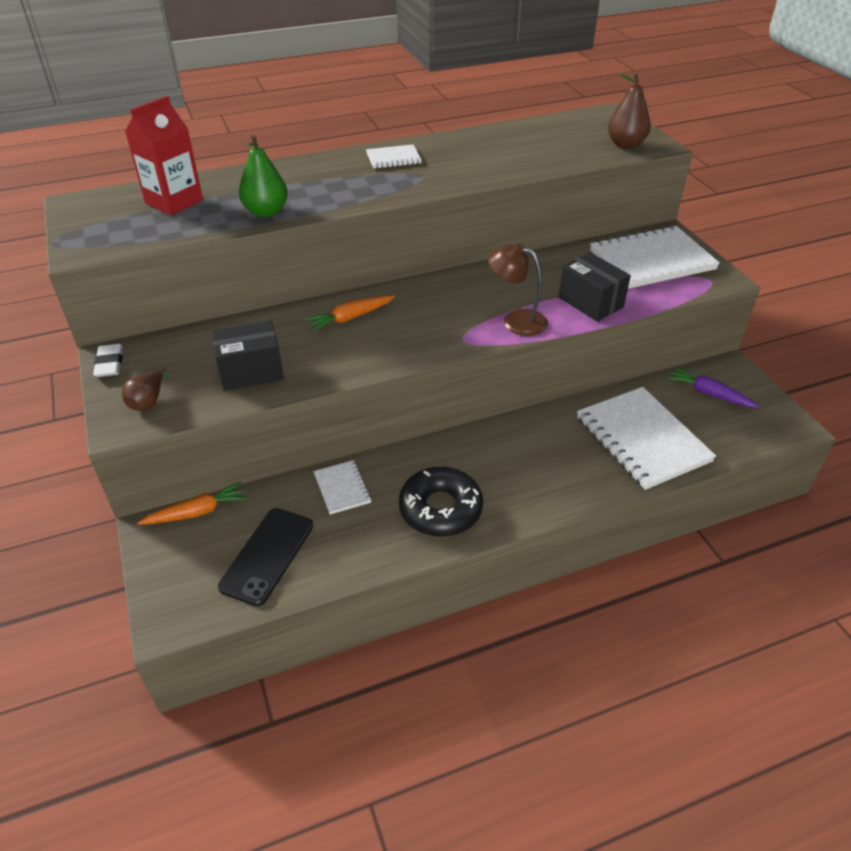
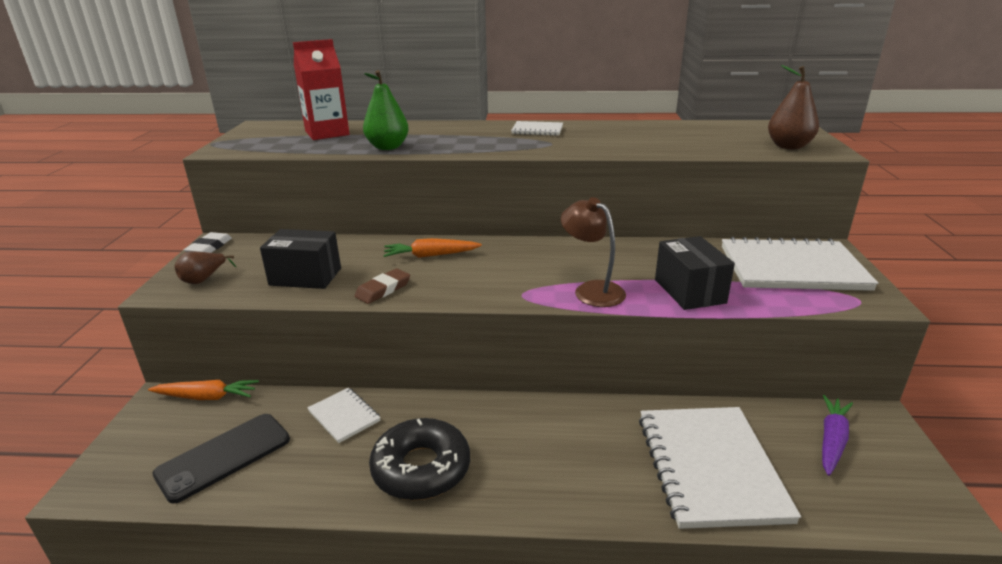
camera: 25 degrees right, 15 degrees down
white notebook [313,460,372,514] -> white notebook turned 45 degrees counterclockwise [307,388,381,443]
purple carrot [667,366,759,407] -> purple carrot turned 60 degrees clockwise [822,395,853,476]
none -> brown eraser [354,269,410,304]

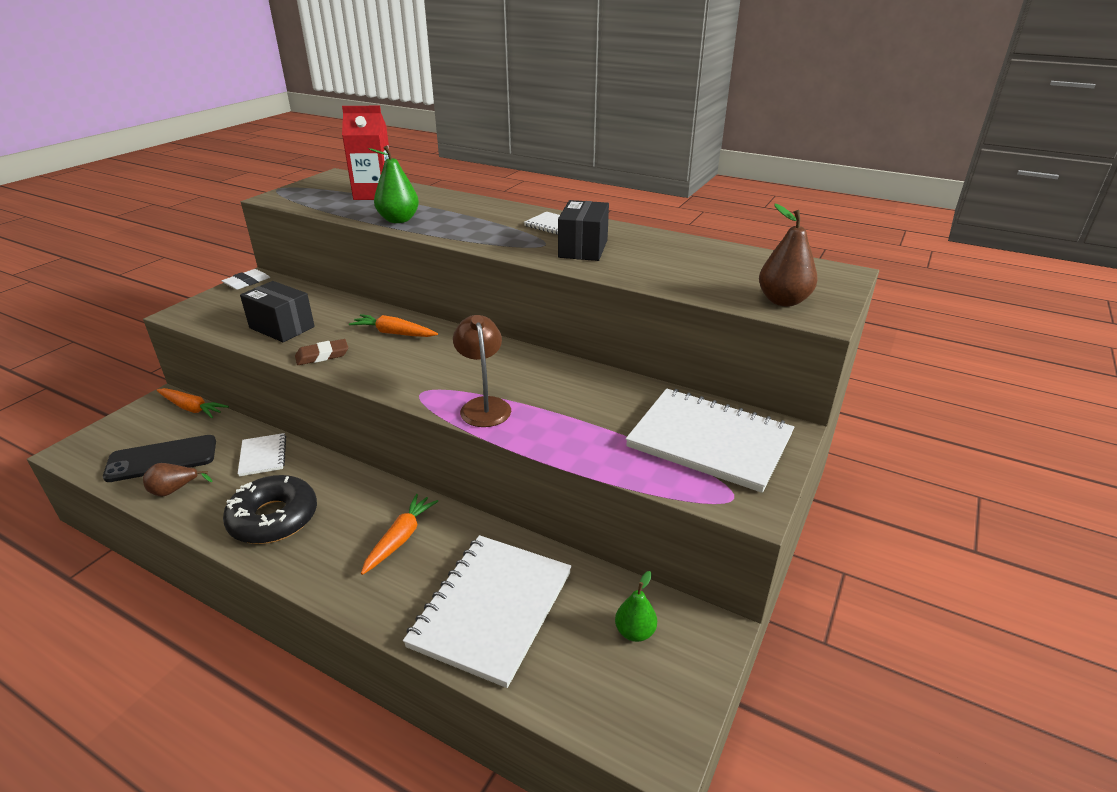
camera: 25 degrees right, 5 degrees up
brown pear [174,251,237,284] -> brown pear moved to [143,463,213,497]
black box [655,236,735,310] -> black box moved to [558,200,609,261]
purple carrot [822,395,853,476] -> green pear [615,571,657,642]
none -> orange carrot [361,494,438,575]

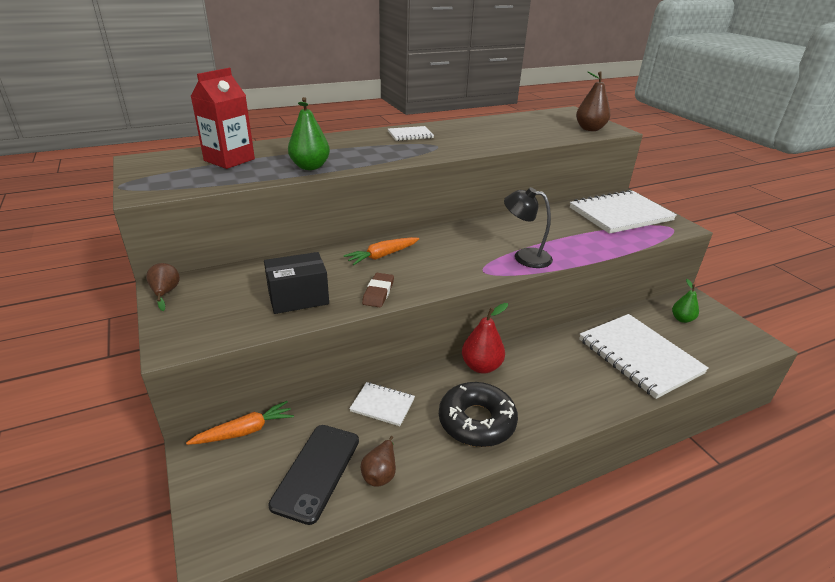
camera: 55 degrees left, 0 degrees up
white eraser [221,269,270,290] -> brown pear [146,263,180,311]
orange carrot [361,494,438,575] -> none
brown lamp [453,315,511,427] -> black lamp [504,187,553,268]
black box [558,200,609,261] -> none
none -> red pear [462,303,508,374]

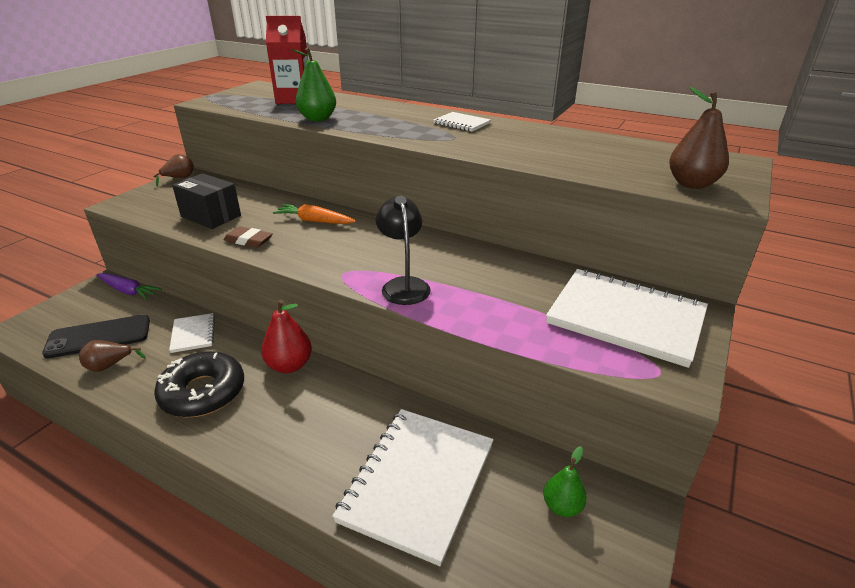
camera: 55 degrees right, 0 degrees up
orange carrot [186,401,294,445] -> purple carrot [96,273,162,300]
brown eraser [362,273,394,307] -> brown eraser turned 45 degrees clockwise [224,226,273,248]

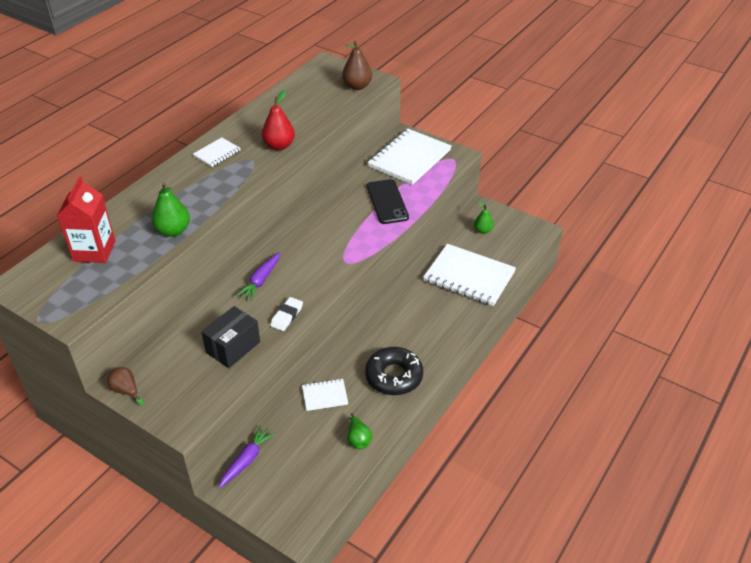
camera: 85 degrees left, 10 degrees up
black phone [42,315,150,359] -> black phone moved to [367,179,409,224]
brown pear [79,340,146,372] -> green pear [347,413,372,449]
brown eraser [224,226,273,248] -> white eraser [270,297,303,331]
red pear [261,299,312,373] -> red pear moved to [262,90,295,150]
orange carrot [273,204,356,224] -> purple carrot [236,252,280,301]
black lamp [375,196,431,305] -> none

